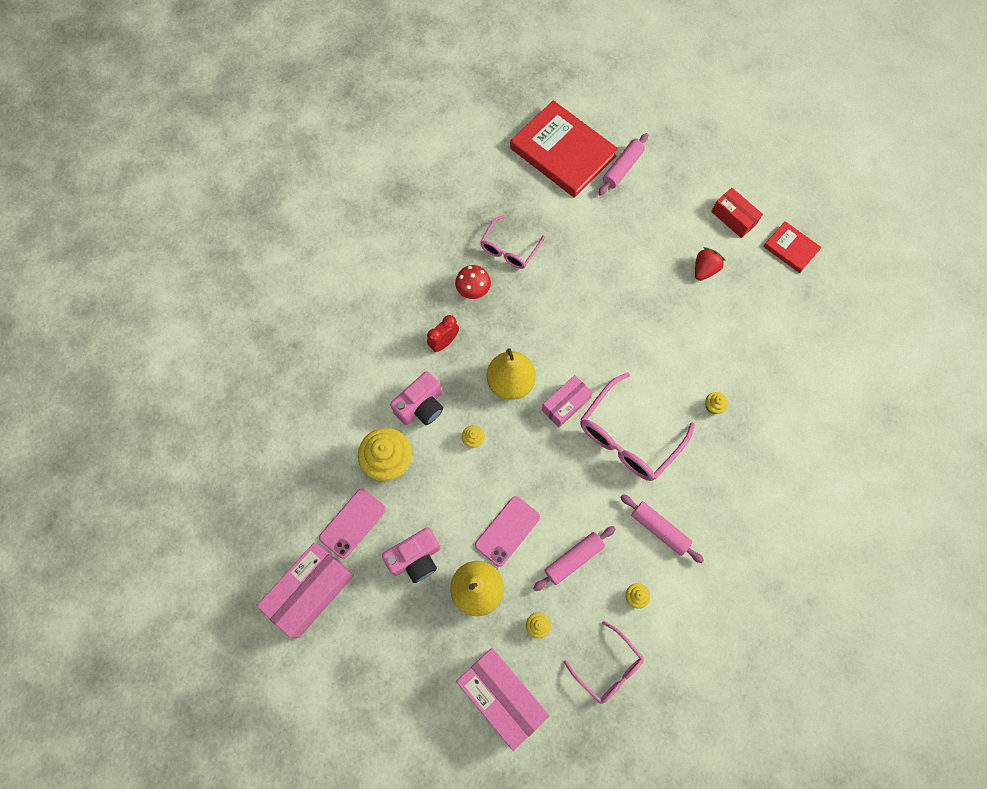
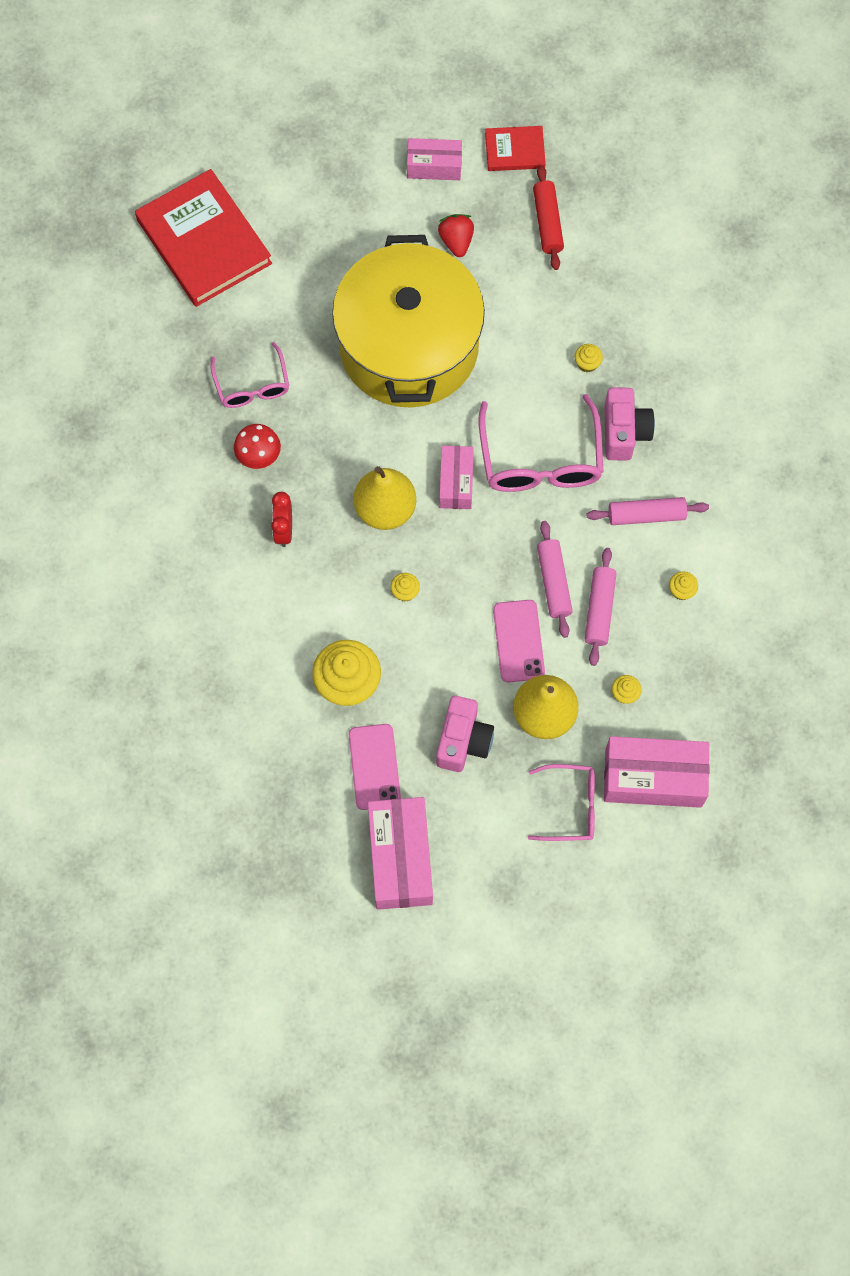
camera: 45 degrees left, 0 degrees up
pink camera [390,371,443,425] -> pink camera moved to [605,387,655,460]
red book [510,100,618,198] -> red book turned 60 degrees clockwise [135,169,272,307]
pink glasses [564,621,644,704] -> pink glasses moved to [528,764,595,841]
pink rolling pin [598,133,648,196] -> pink rolling pin moved to [537,521,573,638]
red box [711,188,763,238] -> pink box [407,138,462,180]
none -> yellow pot [332,235,485,408]
none -> red rolling pin [533,165,564,270]

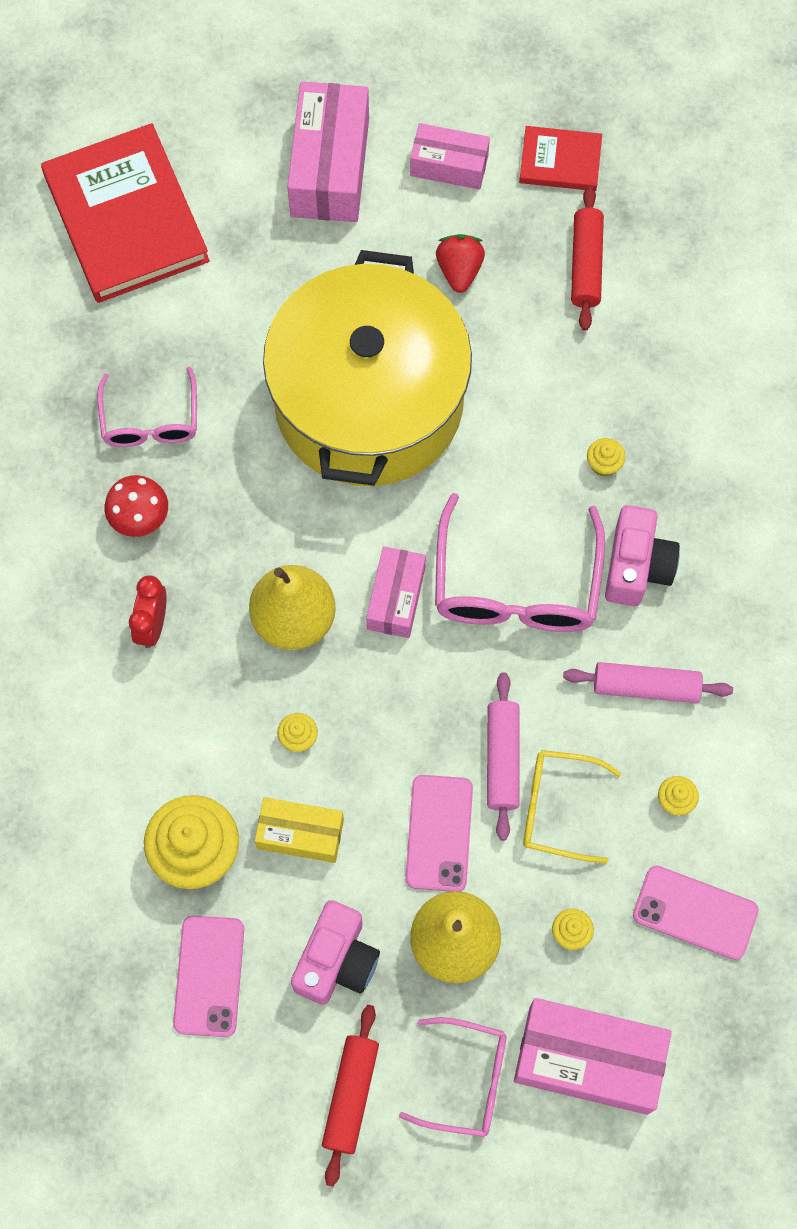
camera: 10 degrees right, 0 degrees up
pink box [368,797,433,910] -> pink box moved to [287,81,369,222]
pink rolling pin [585,548,617,666] -> yellow glasses [523,750,621,864]
none -> yellow box [255,797,344,863]
none -> red rolling pin [322,1005,379,1187]
none -> pink phone [633,866,759,960]

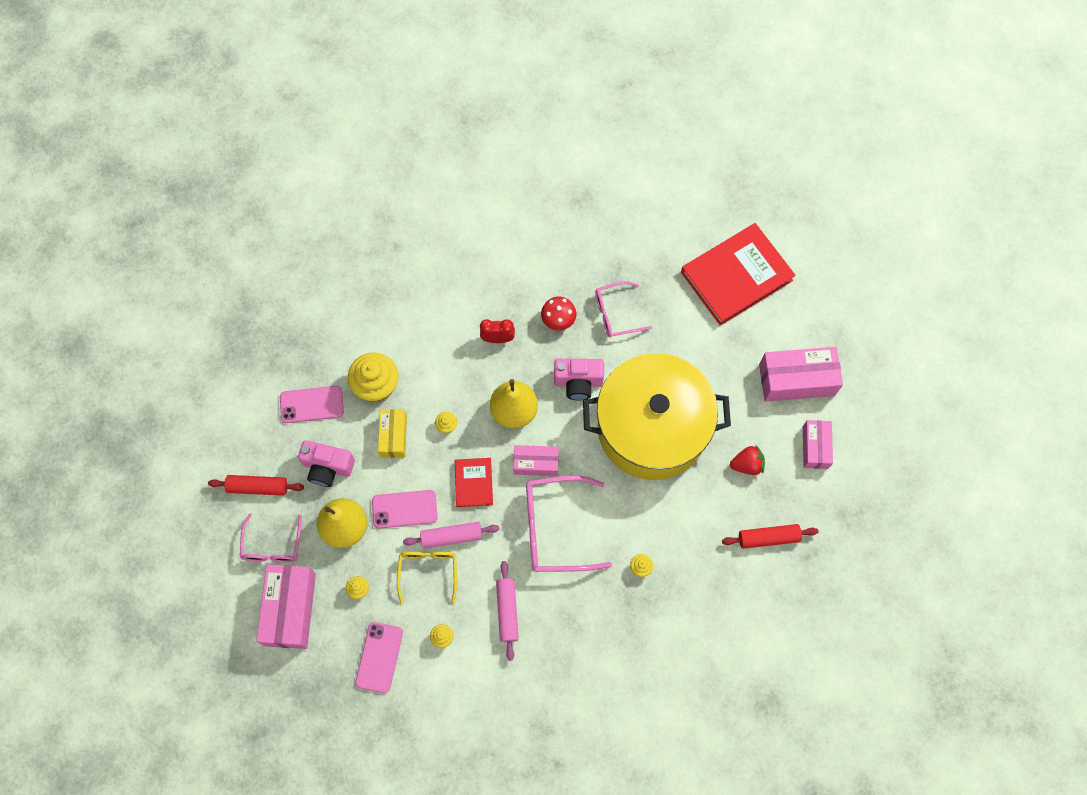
camera: 80 degrees right, 0 degrees up
red book [519,126,602,191] -> red book moved to [455,458,493,507]
pink camera [605,505,680,606] -> pink camera moved to [554,359,604,400]

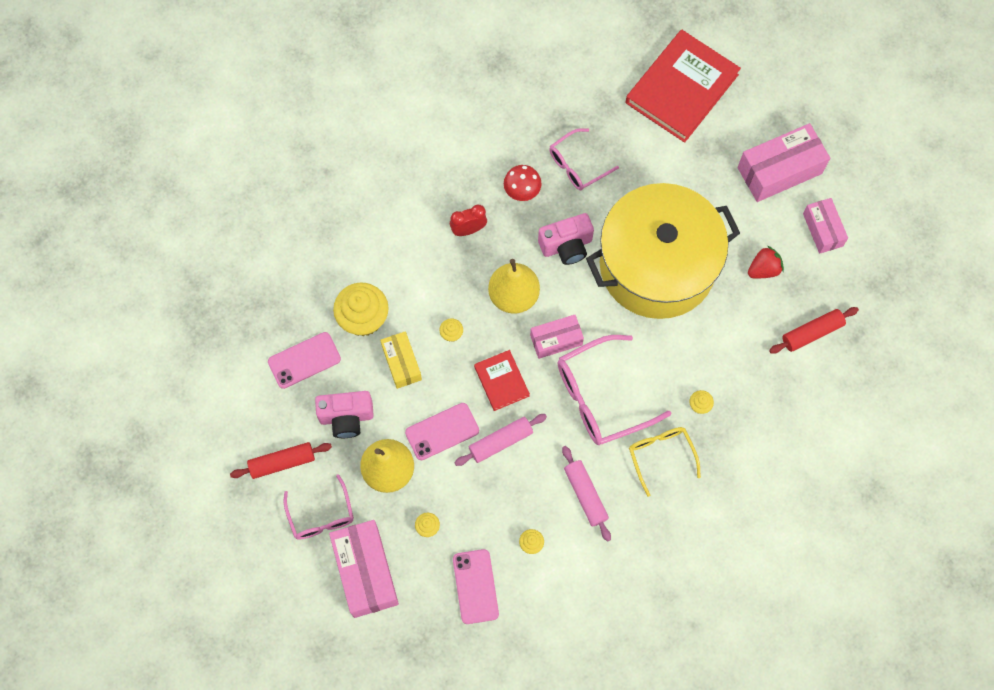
camera: 20 degrees left, 0 degrees up
yellow glasses [397,552,457,604] -> yellow glasses moved to [629,427,701,497]

